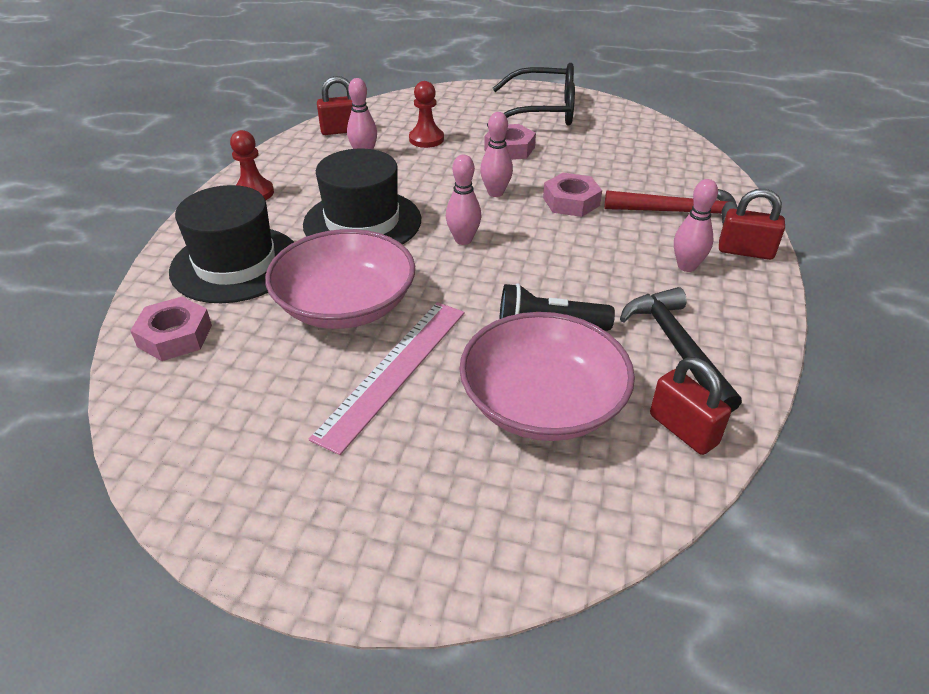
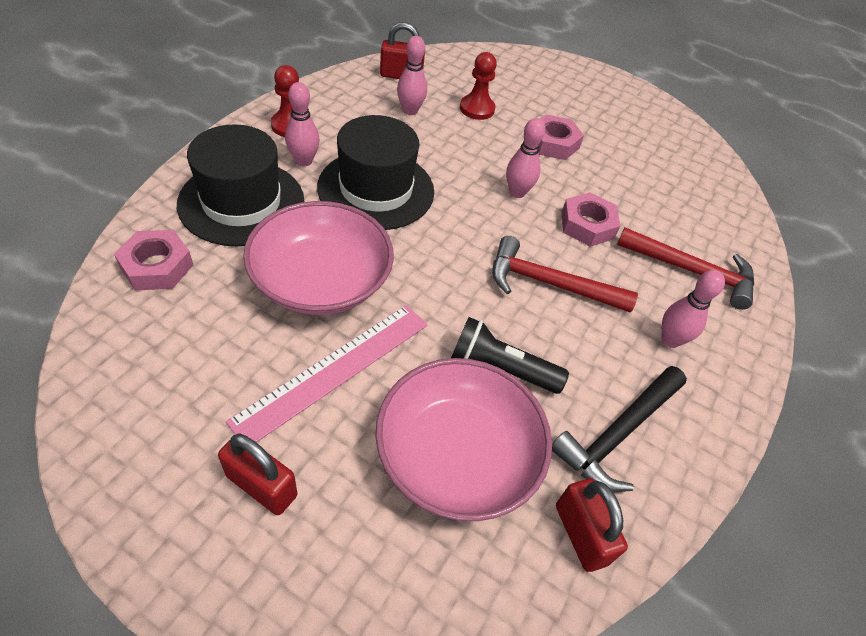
camera: 10 degrees right, 10 degrees up
pink bowling pin [446,155,482,245] -> pink bowling pin moved to [285,82,320,166]
black glasses [487,63,575,126] -> none
black hammer [620,287,742,412] -> black hammer turned 135 degrees counterclockwise [552,366,687,492]
red padlock [719,189,785,260] -> red padlock moved to [218,433,297,515]
none -> red hammer [492,236,638,313]

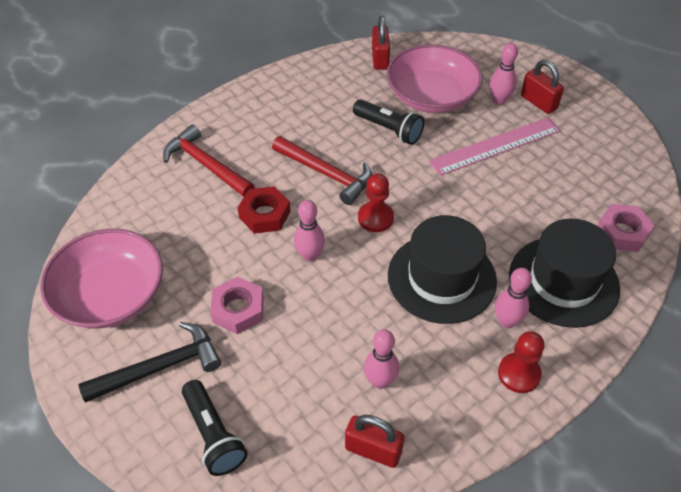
camera: 155 degrees left, 0 degrees up
pink bowl [243,201,394,315] -> pink bowl moved to [40,229,163,329]
red pawn [460,52,497,120] -> red pawn moved to [358,173,394,232]
black hammer [552,366,687,492] -> black hammer moved to [78,322,221,403]
pink nut [561,192,620,247] -> red nut [237,186,291,234]
pink bowling pin [661,270,725,348] -> pink bowling pin moved to [490,43,518,104]
none -> black flashlight [182,380,248,476]

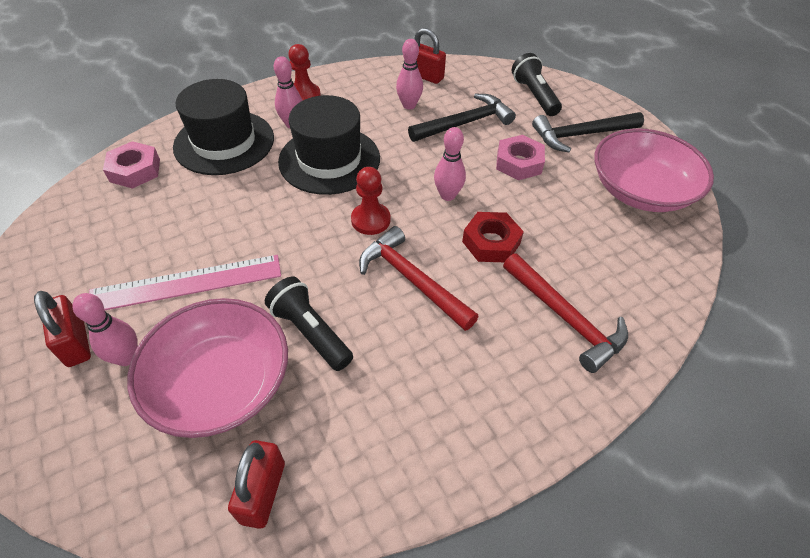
camera: 170 degrees left, 0 degrees up
none -> black hammer [408,94,516,142]

